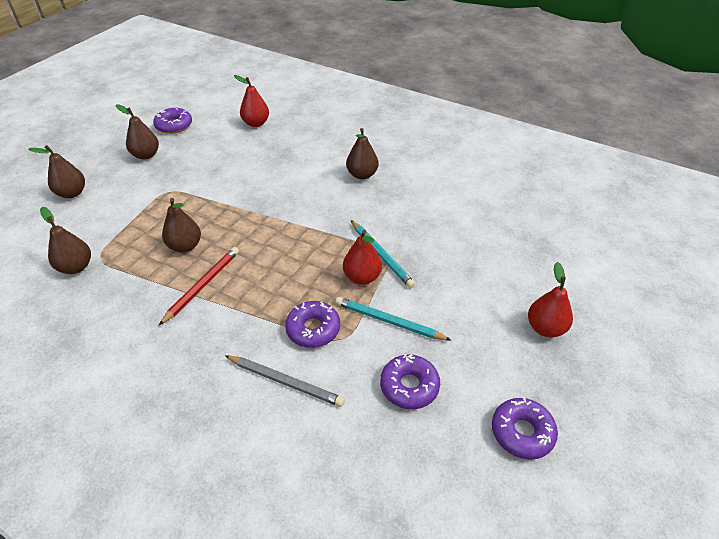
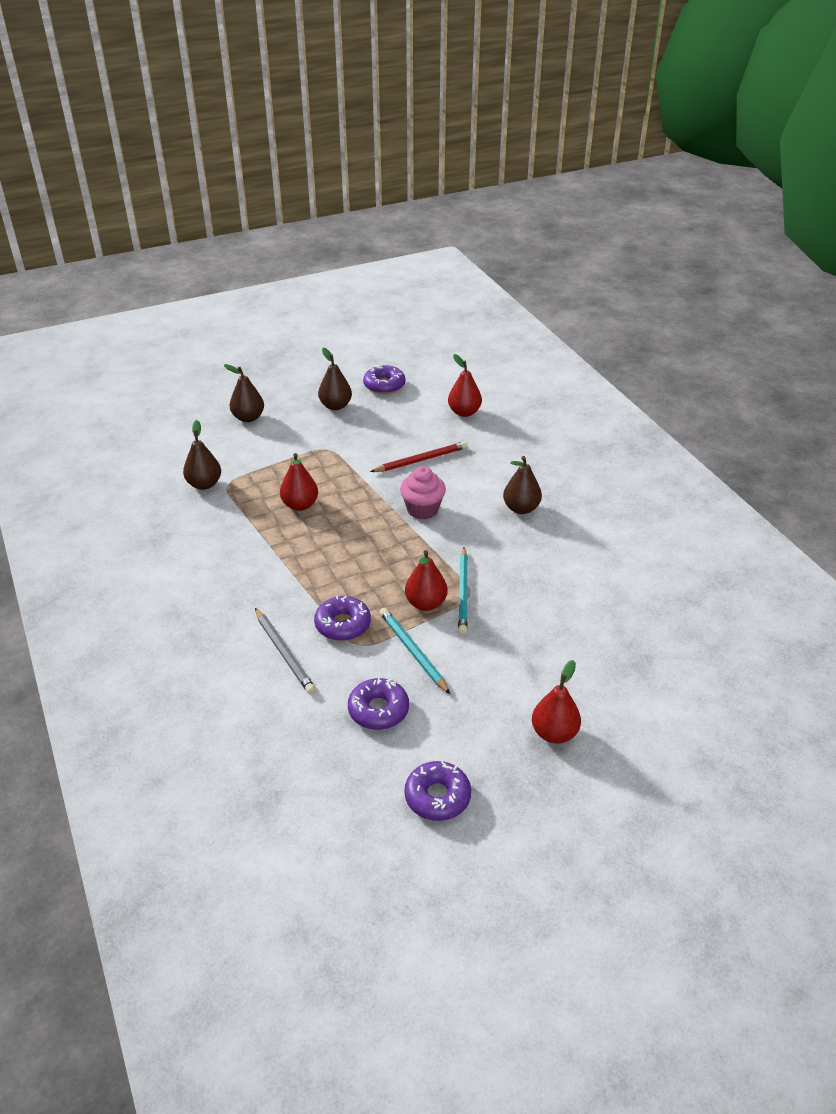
camera: 35 degrees right, 5 degrees down
red pencil [159,247,239,325] -> red pencil moved to [370,441,467,472]
brown pear [162,198,201,253] -> red pear [280,453,318,511]
none -> pink cupcake [400,466,446,520]

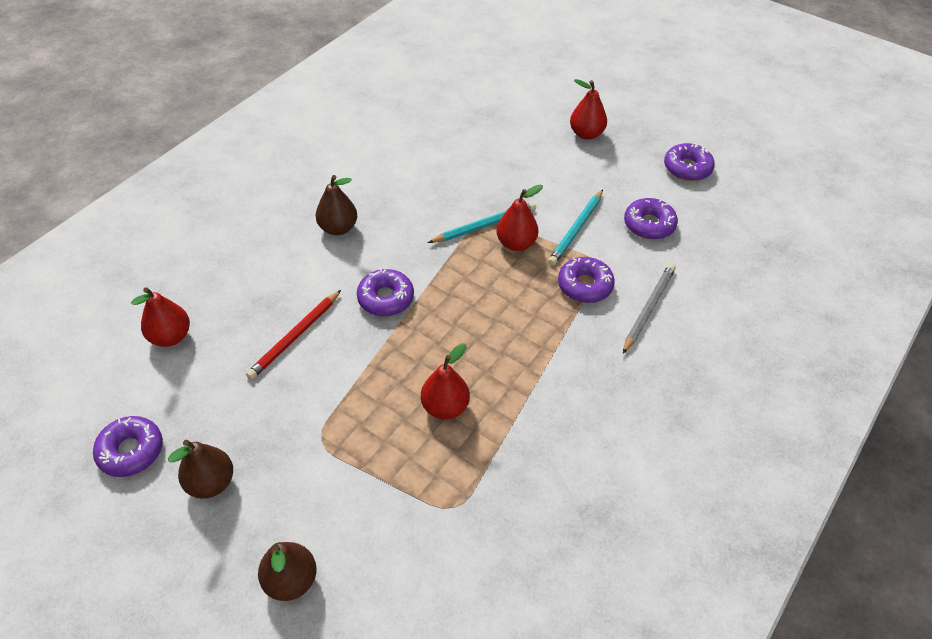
camera: 120 degrees left, 10 degrees up
brown pear [183,420,221,490] -> none
red pencil [370,441,467,472] -> red pencil turned 90 degrees counterclockwise [246,290,341,380]
pink cupcake [400,466,446,520] -> purple donut [357,268,414,316]

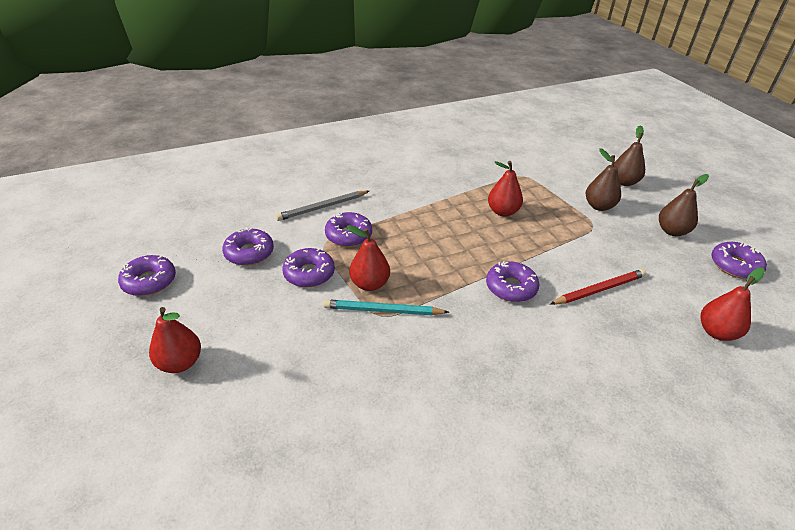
camera: 150 degrees left, 10 degrees down
brown pear [316,175,357,235] -> brown pear moved to [586,148,621,211]
turquoise pencil [548,190,603,266] -> purple donut [282,248,335,288]

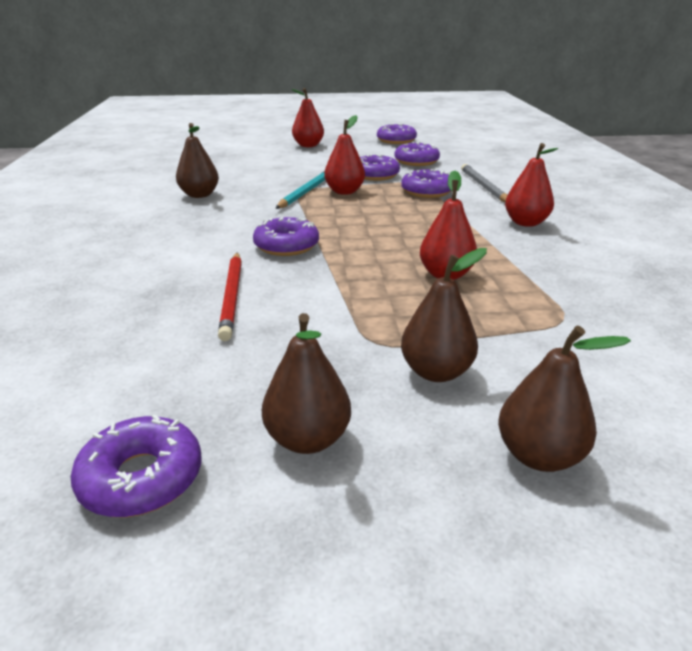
camera: 110 degrees right, 10 degrees down
red pear [700,268,765,341] -> red pear moved to [505,143,558,227]
none -> brown pear [176,123,219,198]

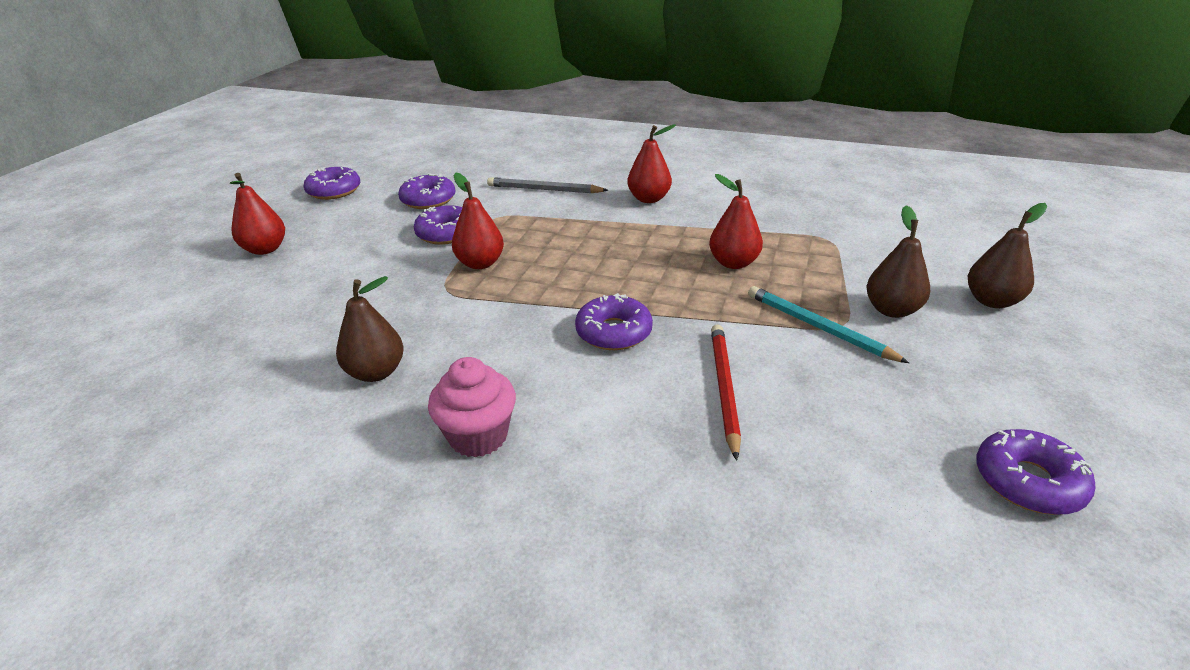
camera: 65 degrees left, 5 degrees up
red pencil [218,252,242,341] -> red pencil turned 105 degrees counterclockwise [711,324,741,461]
brown pear [262,313,351,454] -> none
turquoise pencil [275,171,325,209] -> turquoise pencil moved to [748,286,909,363]
purple donut [401,169,451,198] -> none
none -> pink cupcake [428,357,516,458]

